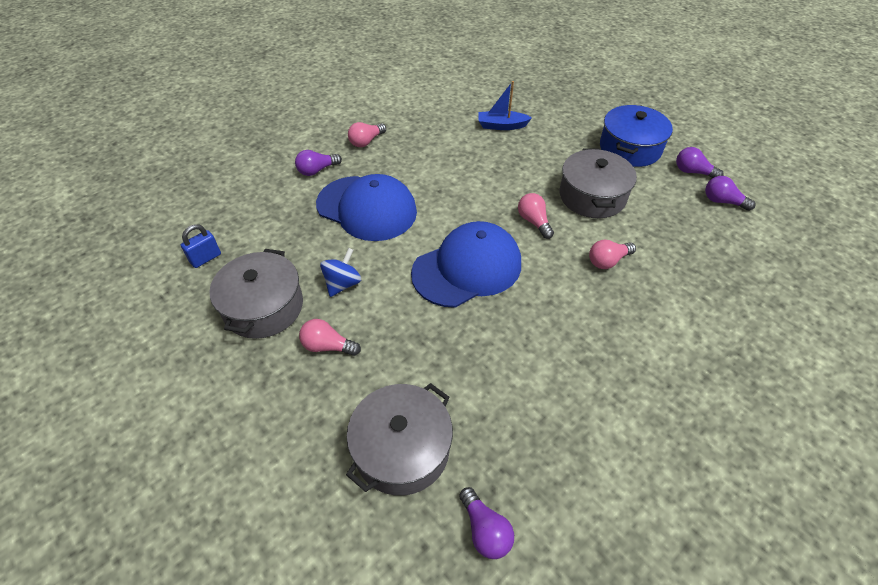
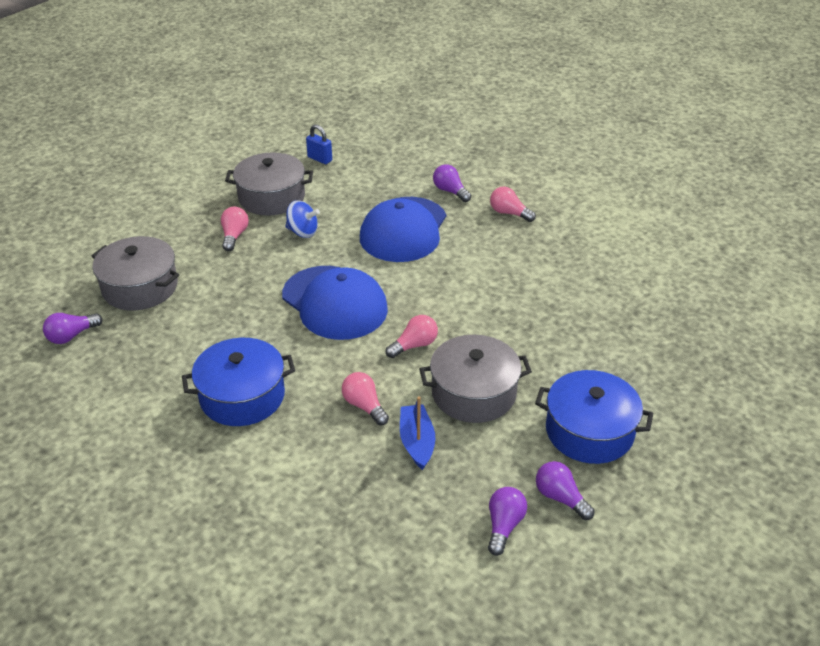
camera: 80 degrees right, 10 degrees down
blue boat [478,81,532,130] -> blue boat moved to [400,397,435,470]
purple light bulb [676,147,724,178] -> purple light bulb turned 60 degrees counterclockwise [536,461,595,520]
none -> blue pot [182,338,295,426]

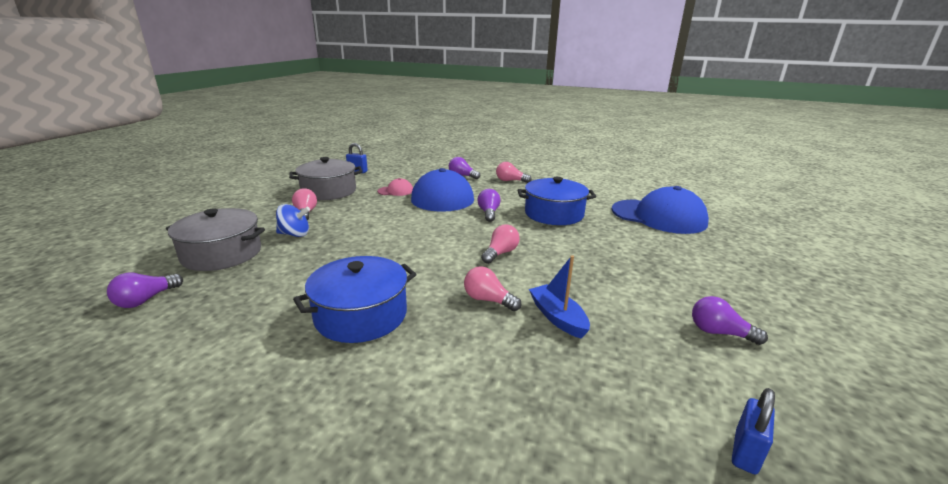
camera: 20 degrees left, 15 degrees down
blue cap [282,266,388,340] -> blue cap moved to [611,186,709,234]
blue spinning top [285,200,320,238] -> blue spinning top moved to [276,204,310,237]
grey pot [419,335,532,423] -> none
purple light bulb [488,487,527,556] -> purple light bulb moved to [478,189,501,222]
blue pot [535,370,653,464] -> blue pot moved to [518,177,596,225]
none -> pink cap [377,178,413,196]
none -> blue padlock [732,388,775,475]

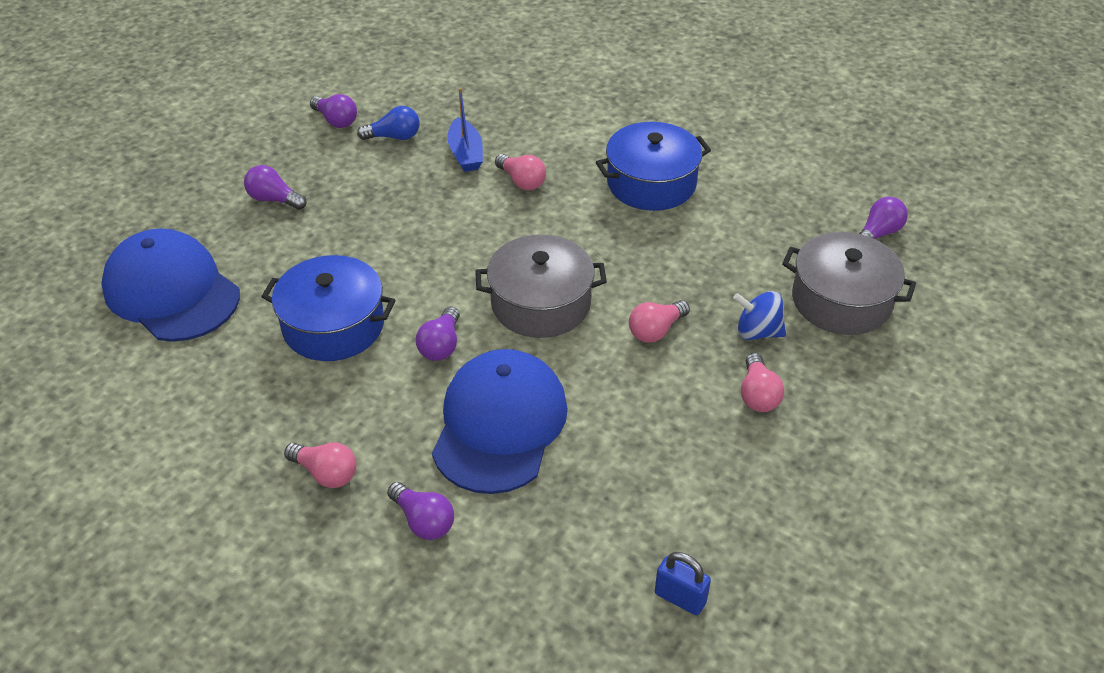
camera: 165 degrees left, 20 degrees up
grey pot [289,157,362,200] -> grey pot moved to [475,235,607,338]
pink cap [377,178,413,196] -> none
pink light bulb [481,224,520,264] -> pink light bulb moved to [629,300,690,343]
blue padlock [732,388,775,475] -> none
none -> purple light bulb [244,165,307,210]
none -> blue light bulb [357,106,420,140]

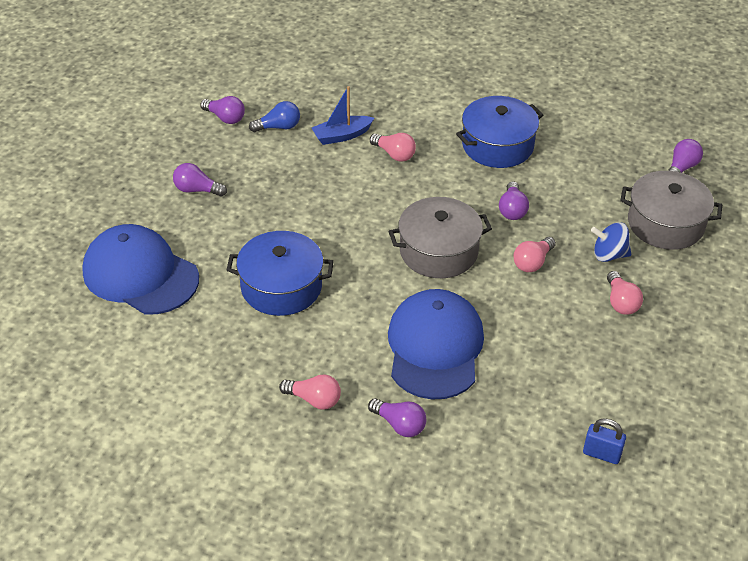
camera: 10 degrees left, 0 degrees up
purple light bulb [416,307,460,361] -> purple light bulb moved to [499,181,529,220]
blue boat [447,88,483,172] -> blue boat turned 90 degrees clockwise [312,86,374,145]

